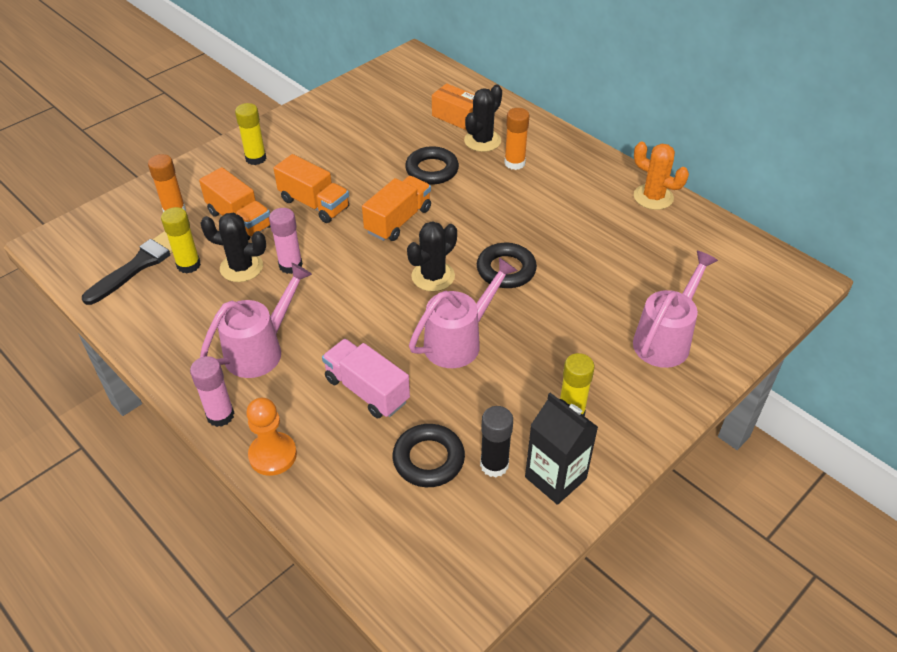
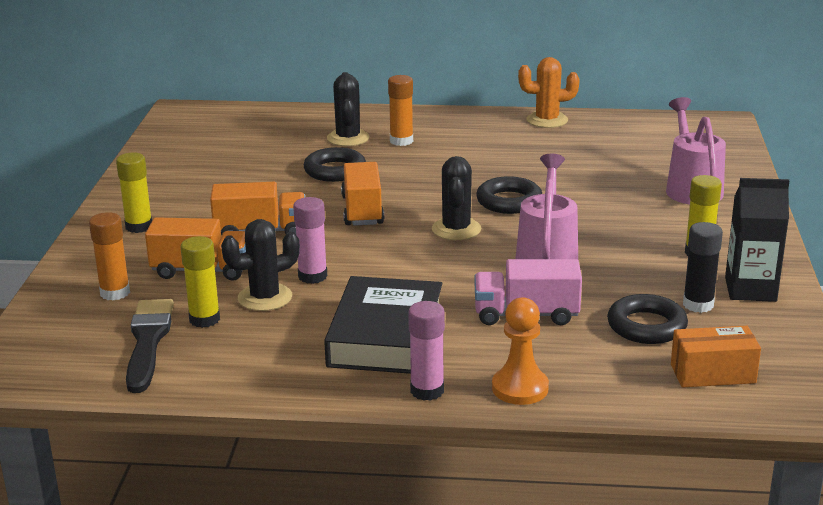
camera: 40 degrees left, 20 degrees down
pink watering can [200,263,312,378] -> black book [324,276,442,374]
orange box [432,83,475,130] -> orange box moved to [671,326,761,388]

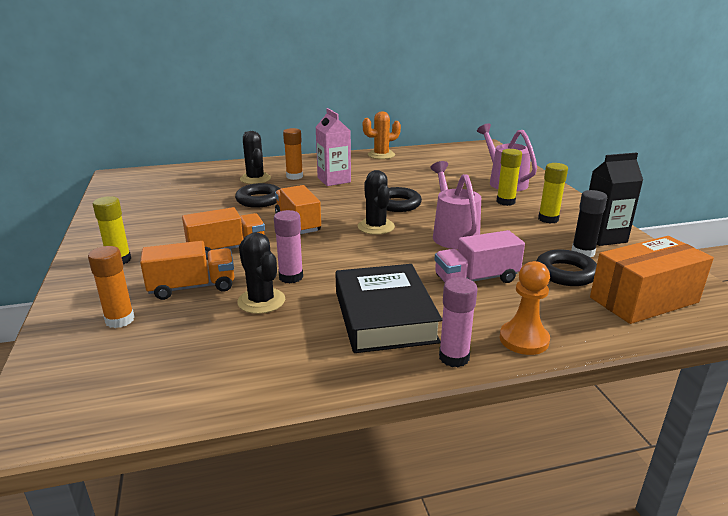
camera: 20 degrees left, 0 degrees up
black brush [126,299,174,393] -> none
yellow glue stick [181,236,220,328] -> yellow glue stick moved to [496,149,522,206]
black cactus [221,219,300,311] -> black cactus turned 75 degrees counterclockwise [237,232,285,314]
orange box [671,326,761,388] -> orange box [590,236,714,324], size x1.59
none -> pink carton [315,108,351,186]

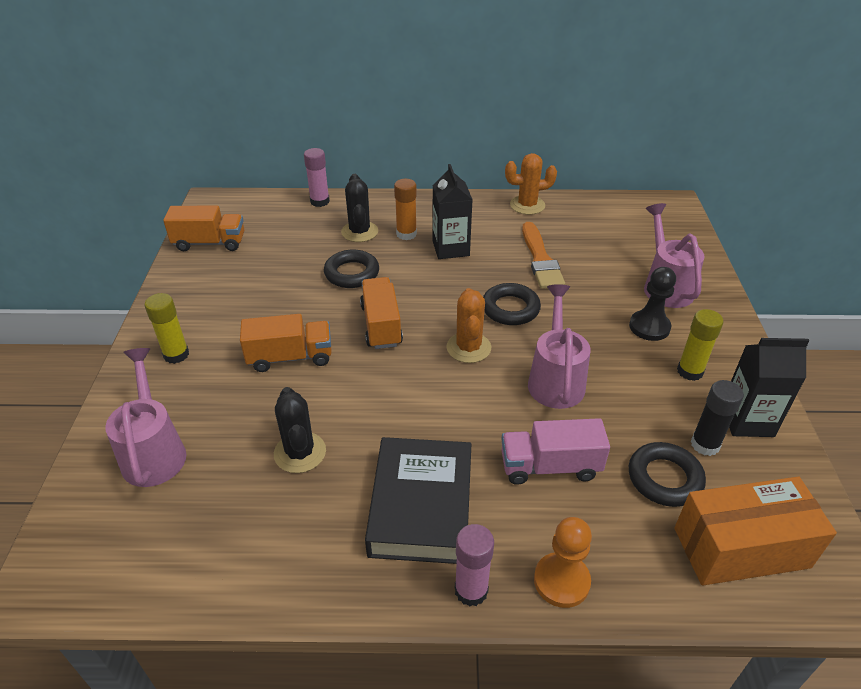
camera: 15 degrees right, 15 degrees up
orange glue stick [88,246,135,328] -> pink watering can [105,348,186,487]
orange truck [140,241,234,300] -> orange truck moved to [163,206,244,251]
pink glue stick [274,210,303,283] -> pink glue stick moved to [304,148,330,207]
pink carton [315,108,351,186] -> black carton [432,164,473,259]
black cactus [358,170,395,235] -> orange cactus [447,288,491,363]
yellow glue stick [496,149,522,206] -> black pawn [629,267,676,341]
none -> orange brush [522,222,565,289]

